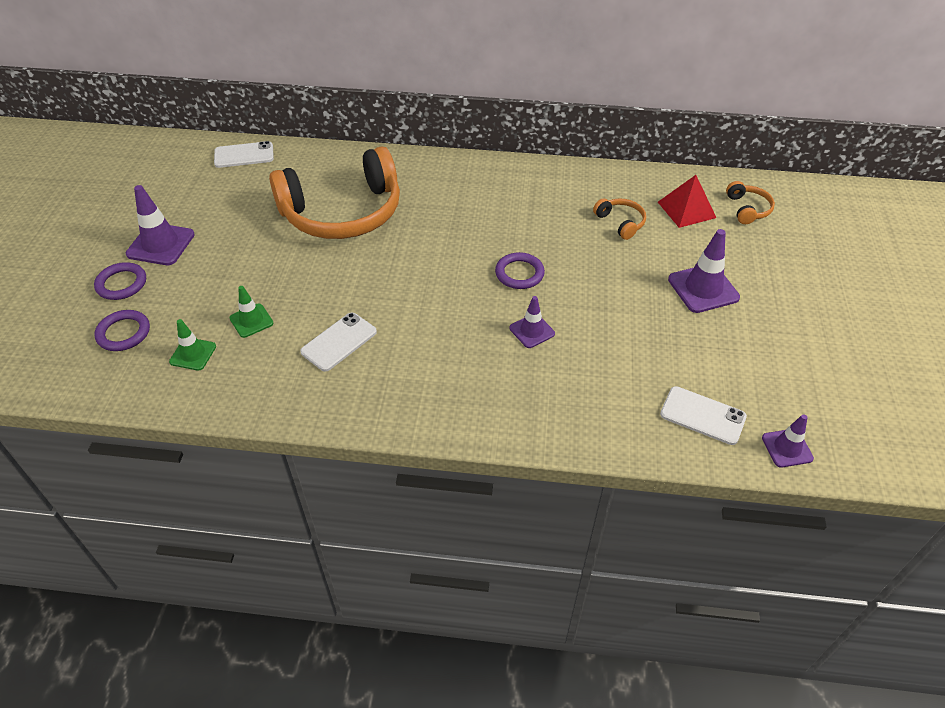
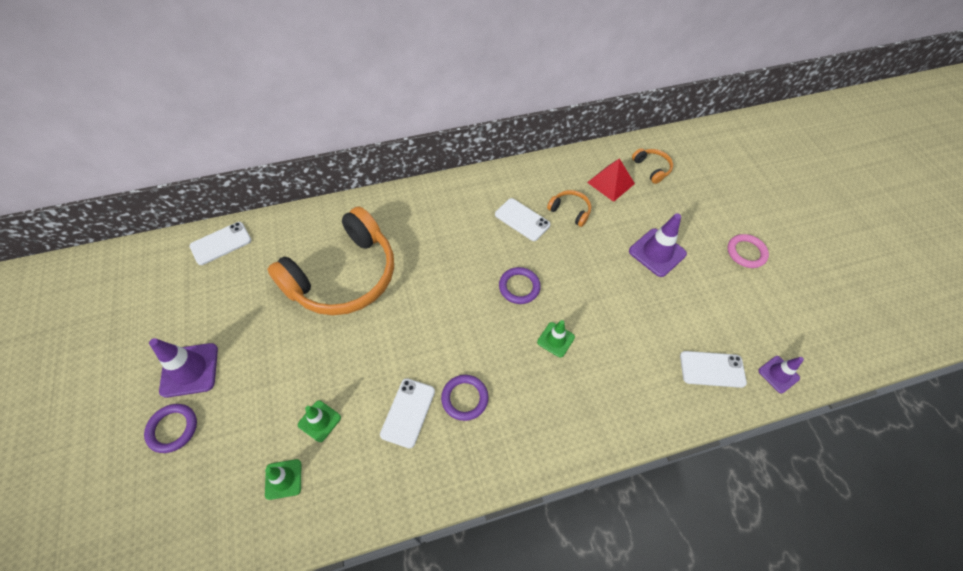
camera: 25 degrees left, 10 degrees up
purple ring [95,310,150,351] -> purple ring moved to [441,375,489,421]
purple traffic cone [509,296,555,348] -> green traffic cone [537,320,575,358]
none -> white phone [495,198,550,241]
none -> pink ring [727,234,769,268]

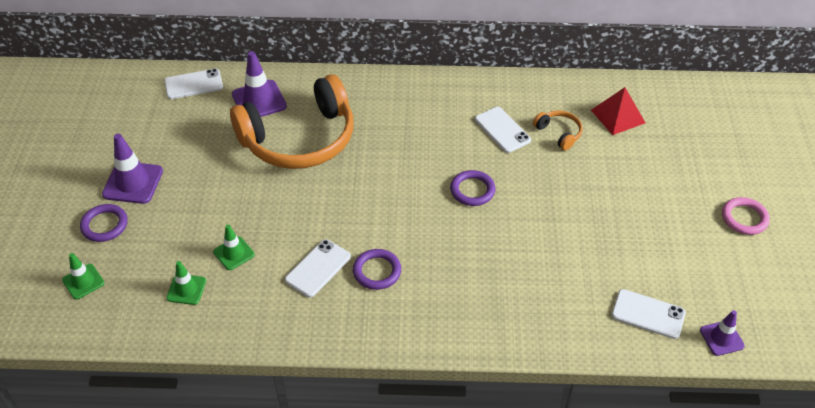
camera: 20 degrees right, 10 degrees down
green traffic cone [537,320,575,358] -> green traffic cone moved to [62,253,104,299]
purple traffic cone [629,213,687,277] -> purple traffic cone moved to [232,51,287,117]
orange headphones [632,148,673,184] -> none

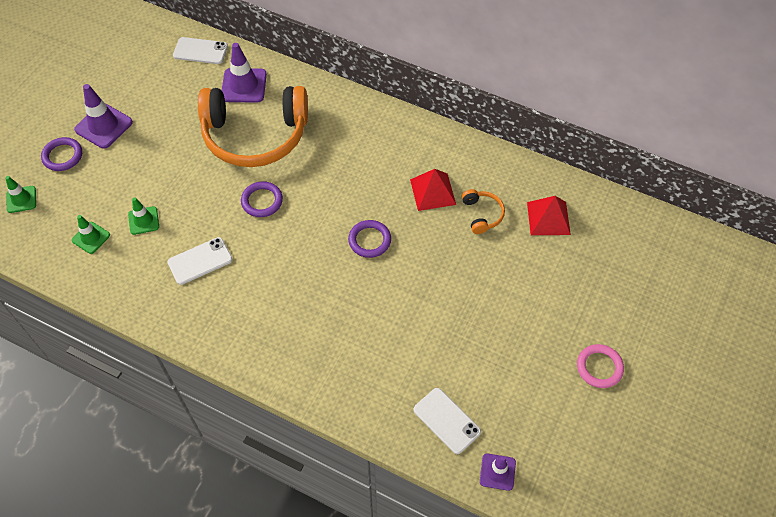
camera: 25 degrees right, 10 degrees up
purple ring [353,249,401,290] -> purple ring moved to [241,181,283,217]
white phone [475,107,531,153] -> red pyramid [410,169,456,211]

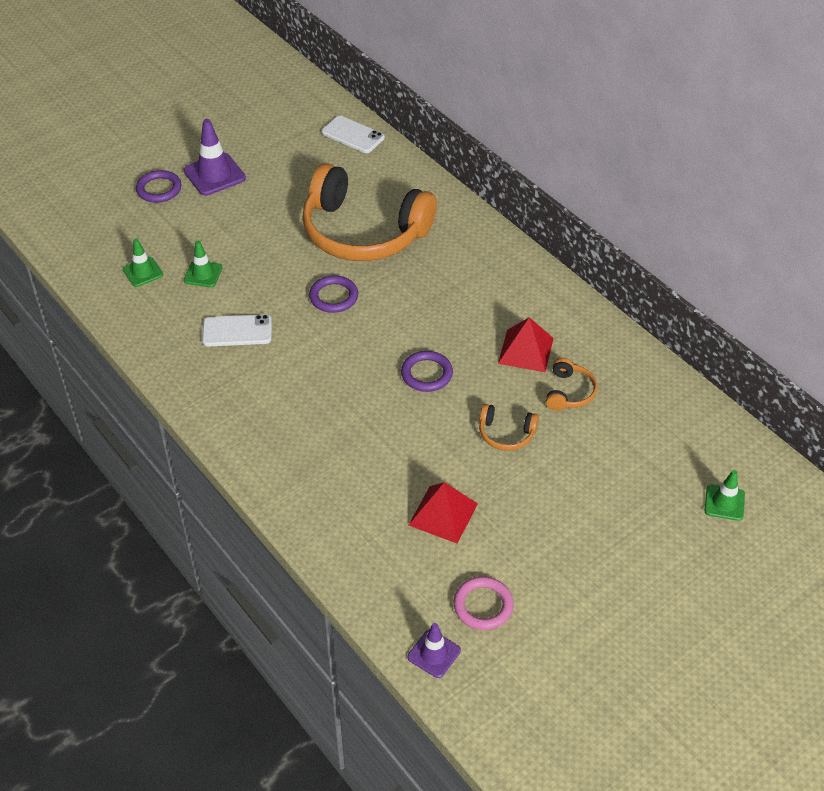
camera: 25 degrees right, 10 degrees down
green traffic cone [5,176,36,213] -> green traffic cone moved to [705,470,745,521]
purple traffic cone [221,43,267,103] -> none
white phone [414,388,481,454] -> none
red pyramid [527,196,571,235] -> red pyramid moved to [409,482,478,544]
pink ring [577,344,624,388] -> pink ring moved to [454,577,514,630]
none -> orange headphones [479,404,539,451]

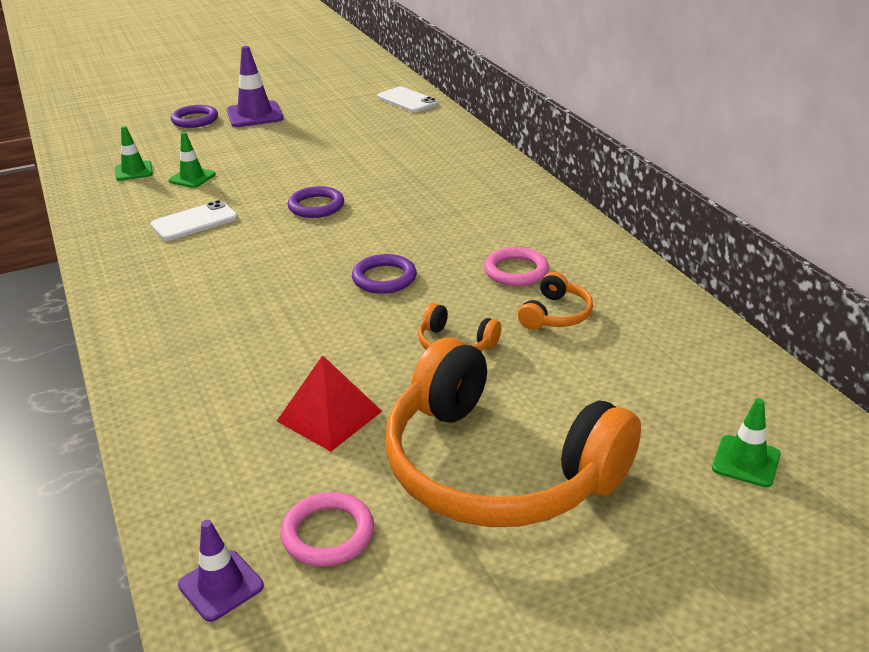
camera: 15 degrees right, 15 degrees down
white phone [202,314,272,347] -> white phone turned 45 degrees counterclockwise [150,200,238,241]
orange headphones [302,163,437,261] -> orange headphones moved to [385,337,641,527]
red pyramid [498,317,554,372] -> pink ring [484,247,549,286]

